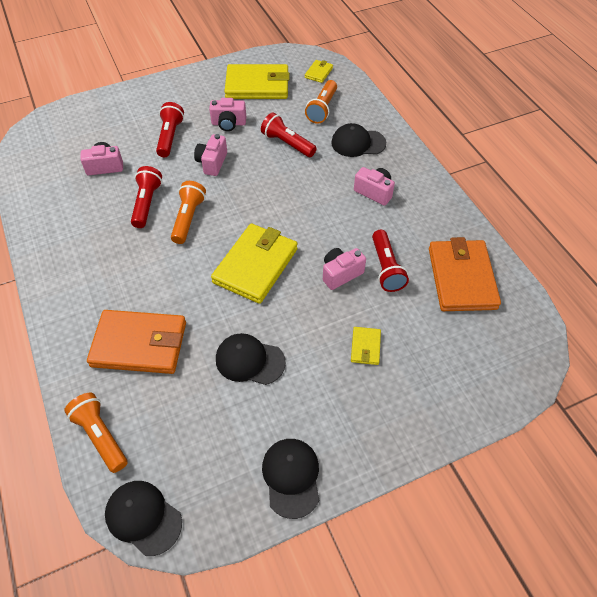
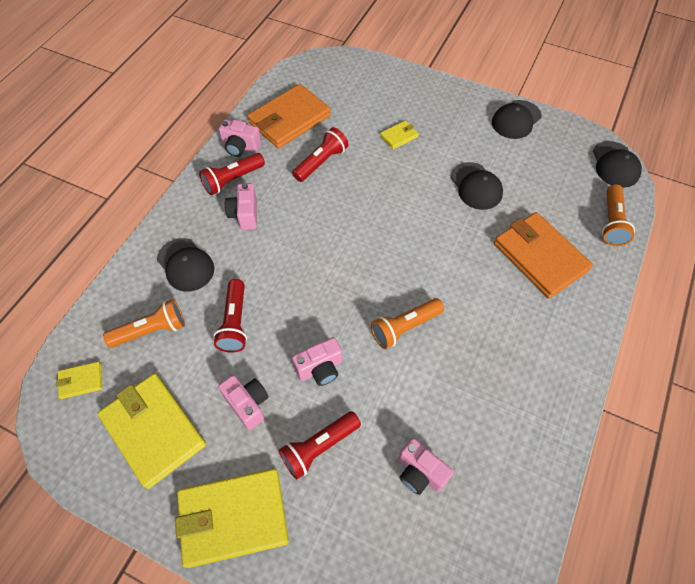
camera: 130 degrees left, 5 degrees up
red flashlight [131,166,162,228] -> red flashlight moved to [199,153,265,195]
yellow wallet [211,223,298,304] -> yellow wallet moved to [175,469,289,568]
pink camera [323,248,366,290] -> pink camera moved to [219,120,261,157]

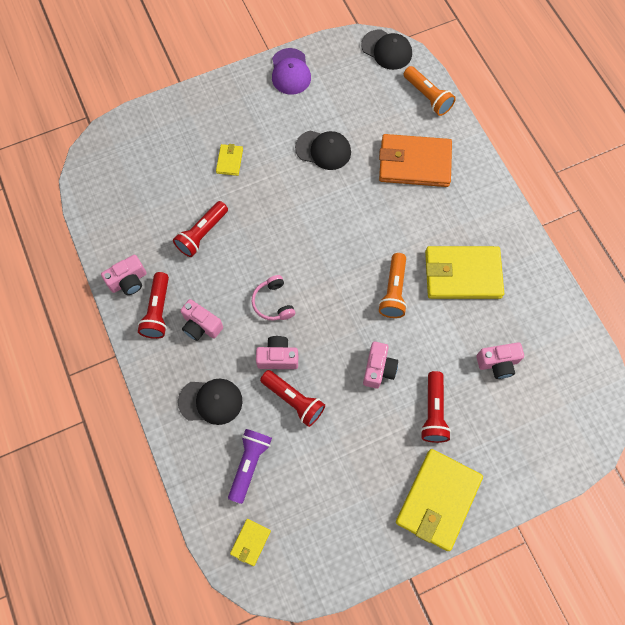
camera: 50 degrees left, 10 degrees up
yellow wallet [97,373,206,489] -> yellow wallet moved to [425,246,504,299]
orange flashlight [103,299,185,348] -> purple flashlight [228,429,272,504]
pink camera [218,375,269,430] -> pink camera moved to [256,336,298,369]
orange wallet [247,84,331,148] -> none
red flashlight [292,127,348,182] -> red flashlight turned 135 degrees counterclockwise [173,201,228,257]
black cap [492,100,542,139] -> purple cap [272,48,311,95]
none -> pink headphones [252,275,295,320]

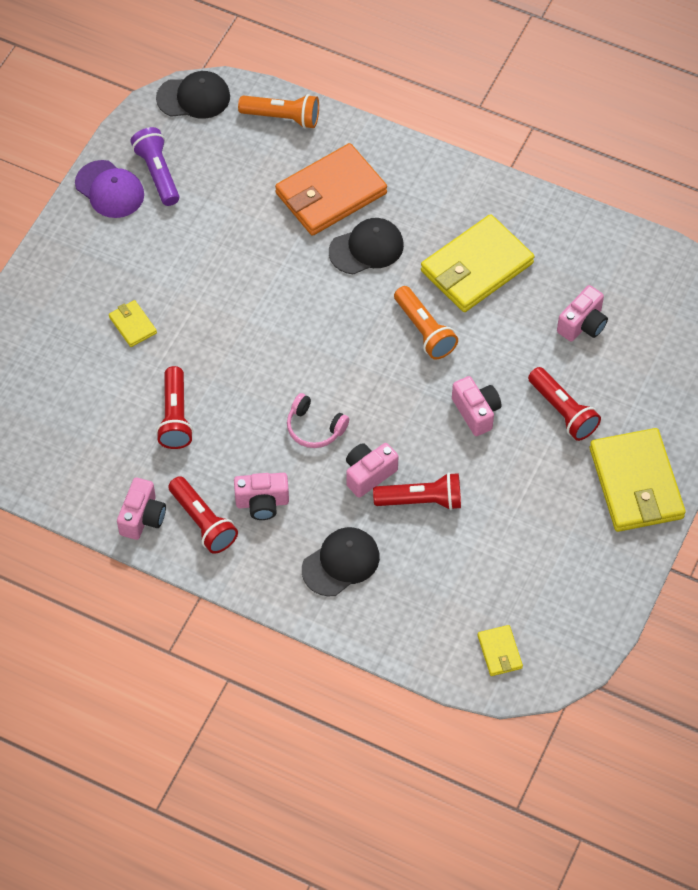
camera: 40 degrees left, 10 degrees down
purple flashlight [228,429,272,504] -> purple flashlight moved to [130,127,179,206]
black cap [295,130,351,170] -> black cap moved to [329,218,404,275]

